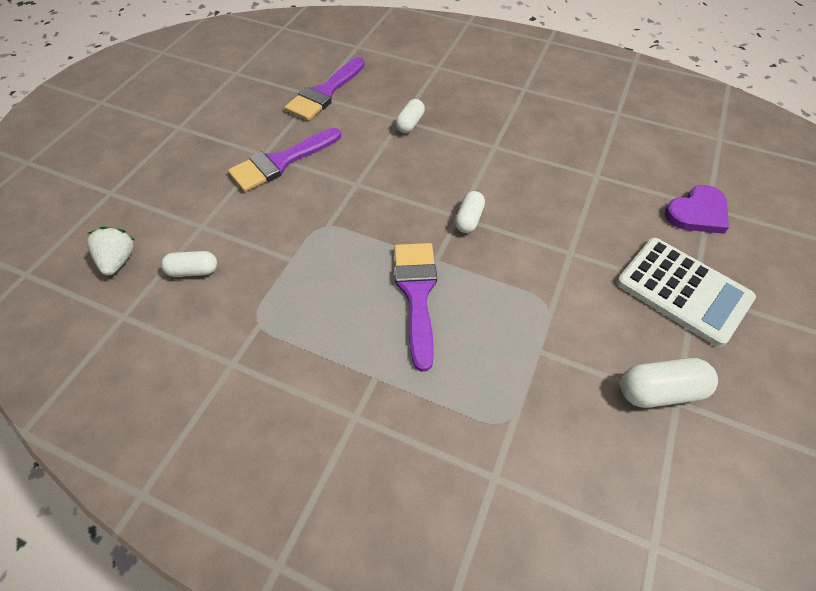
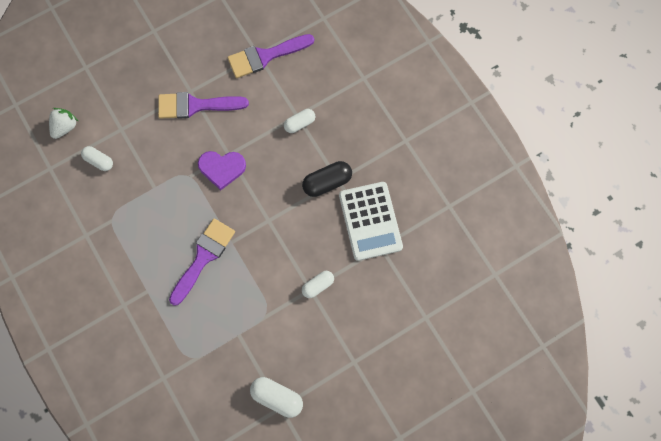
camera: 35 degrees right, 20 degrees up
white capsule [455,191,485,233] -> white capsule moved to [302,271,334,298]
white calculator [617,238,756,347] -> white calculator moved to [339,182,403,261]
purple heart [665,185,729,234] -> purple heart moved to [198,151,246,190]
none -> black capsule [302,161,352,197]

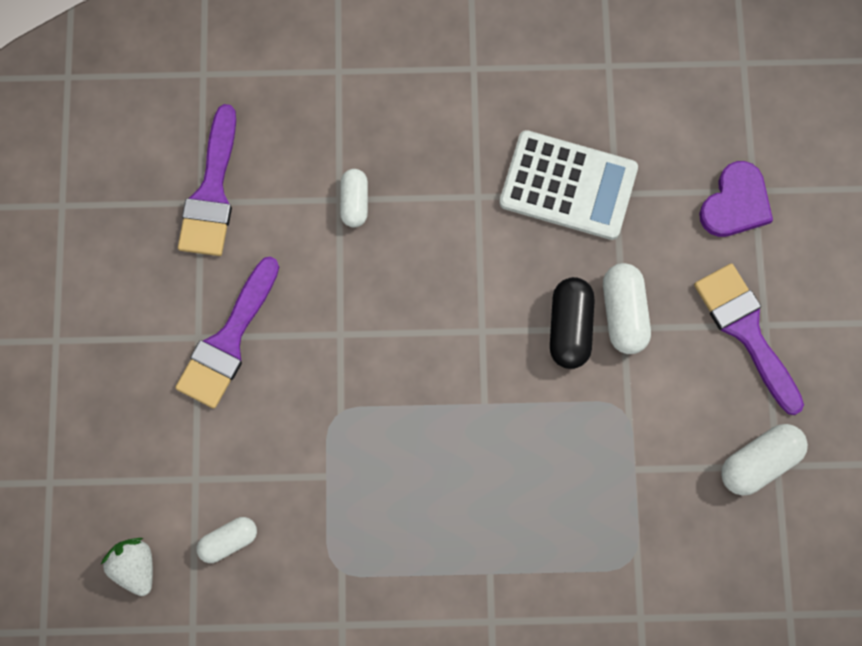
camera: 60 degrees left, 0 degrees up
purple brush [169,218,235,306] -> purple brush moved to [694,263,804,415]
purple heart [198,151,246,190] -> purple heart moved to [699,161,773,237]
black capsule [302,161,352,197] -> black capsule moved to [550,277,595,369]
white capsule [302,271,334,298] -> white capsule [603,263,651,354], size x1.50

